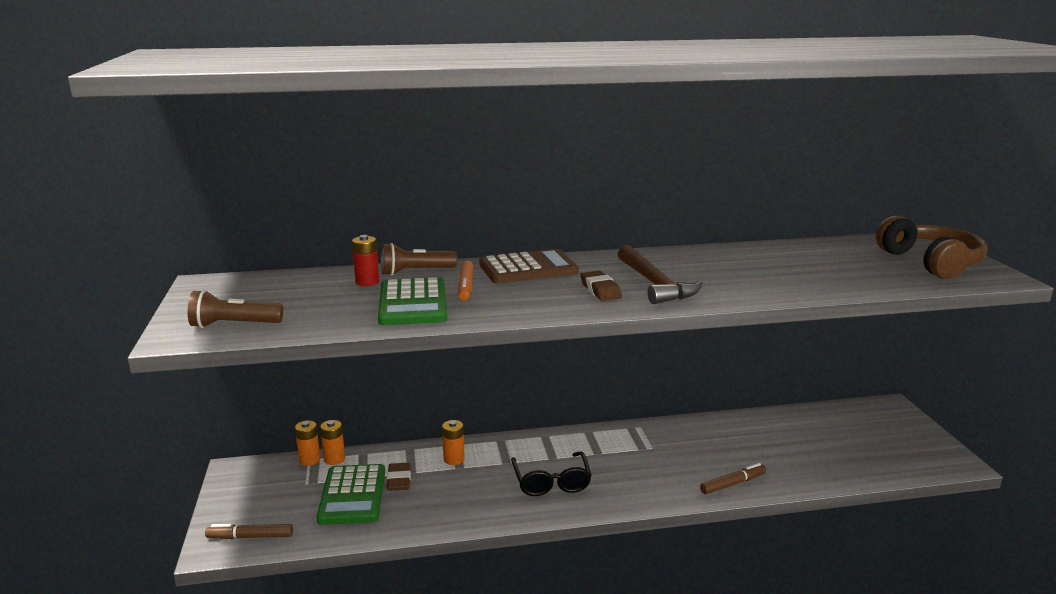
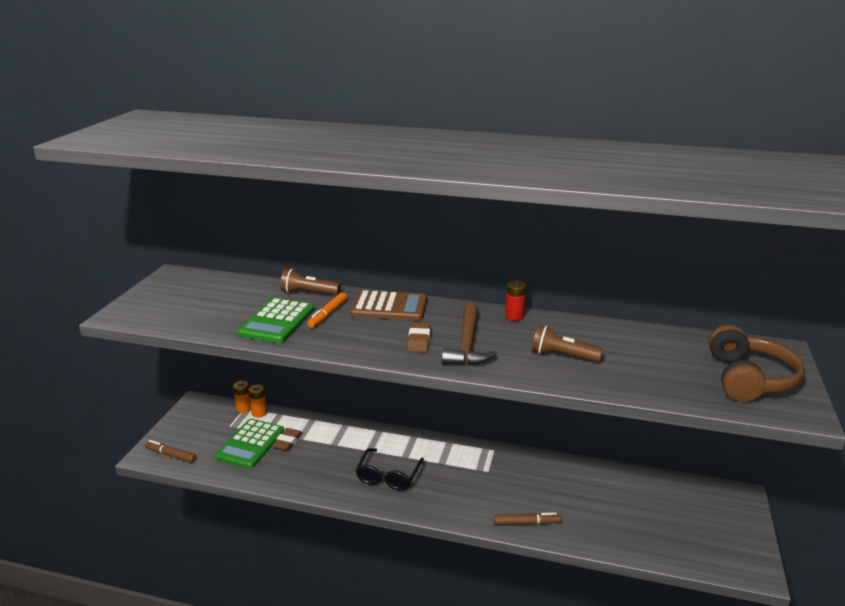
camera: 25 degrees right, 5 degrees up
brown flashlight [188,290,283,328] -> brown flashlight moved to [532,325,603,362]
red battery [352,235,379,286] -> red battery moved to [505,280,526,321]
orange battery [442,420,465,465] -> none

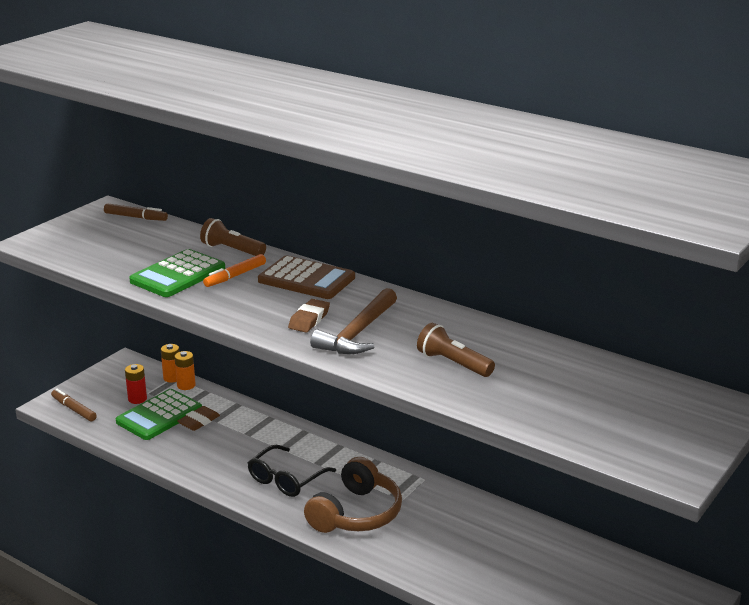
camera: 20 degrees right, 0 degrees up
brown marker [494,512,561,525] -> brown marker moved to [104,203,168,221]
red battery [505,280,526,321] -> red battery moved to [125,364,147,404]
brown headphones [708,325,805,402] -> brown headphones moved to [304,457,402,533]

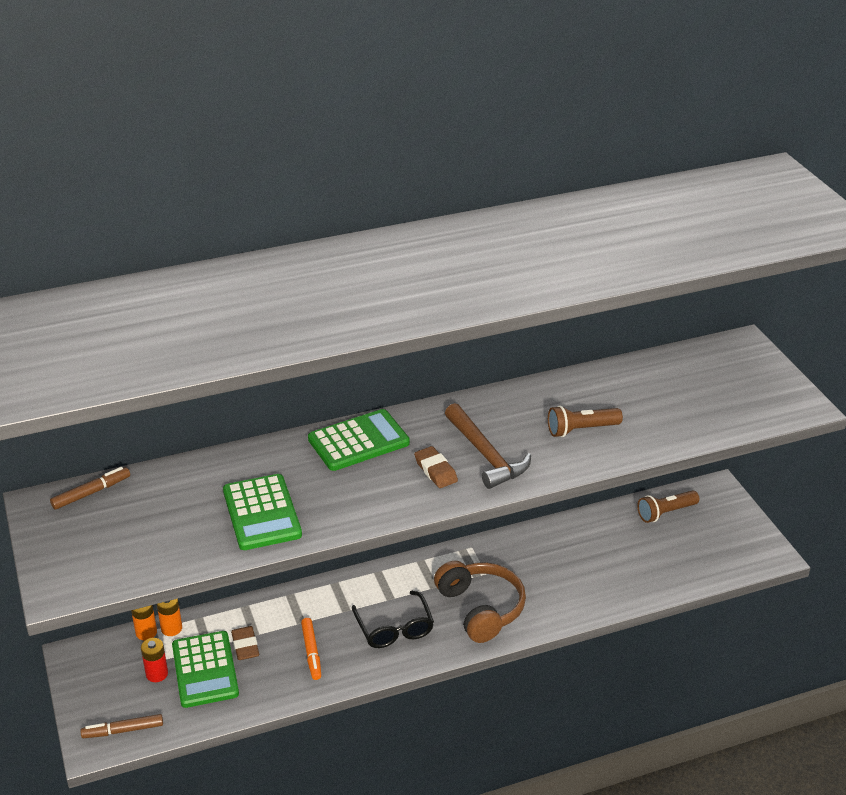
camera: 55 degrees left, 10 degrees up
brown flashlight [200,218,266,256] -> brown flashlight moved to [637,490,699,523]
orange marker [203,254,266,287] -> orange marker moved to [301,618,321,680]
brown calculator [258,256,355,299] -> green calculator [308,409,410,471]

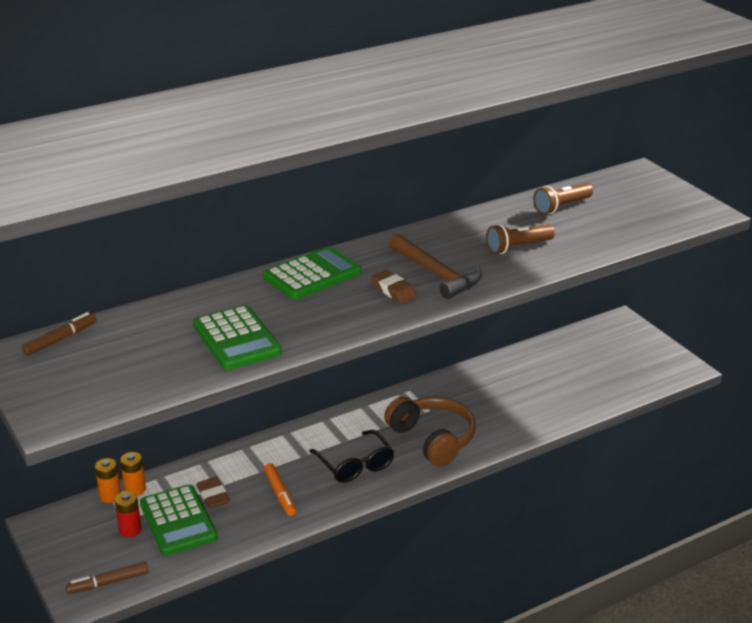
camera: 10 degrees left, 5 degrees down
brown flashlight [637,490,699,523] -> brown flashlight moved to [533,183,593,214]

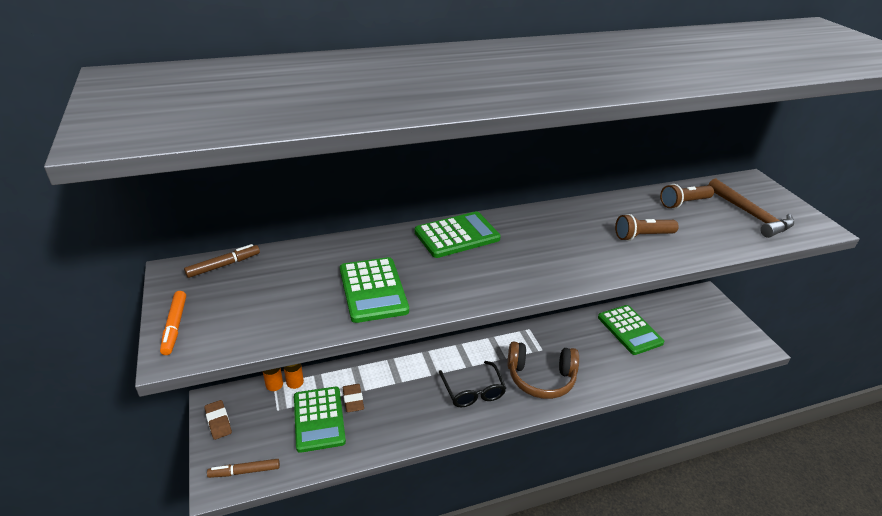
camera: 10 degrees right, 5 degrees up
red battery [115,491,141,537] -> none
orange marker [264,463,296,516] -> orange marker moved to [160,291,186,355]
brown eraser [371,270,417,303] -> brown eraser moved to [204,400,232,440]
brown headphones [384,397,476,467] -> brown headphones turned 120 degrees clockwise [508,341,579,399]
brown hammer [389,234,482,299] -> brown hammer moved to [708,178,794,238]
none -> green calculator [598,305,664,355]

